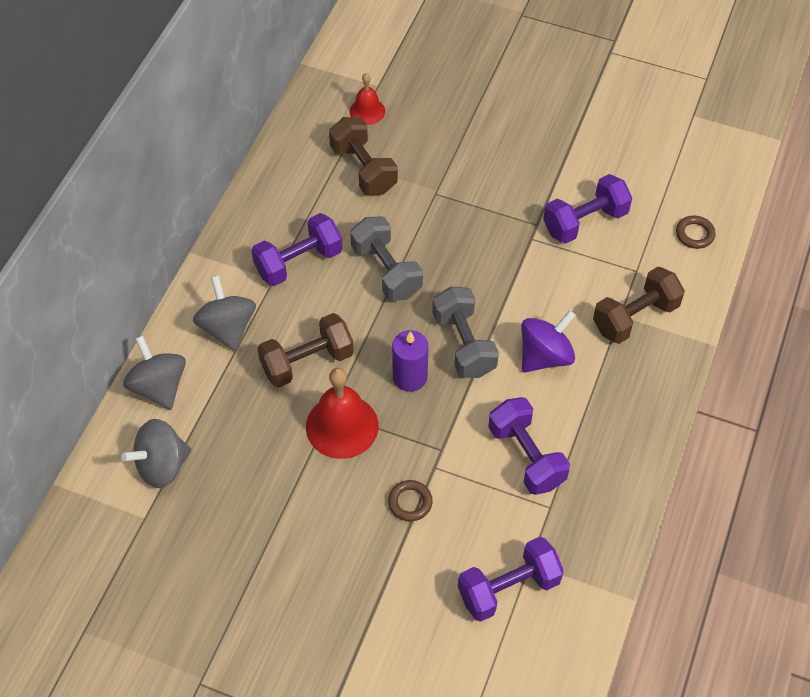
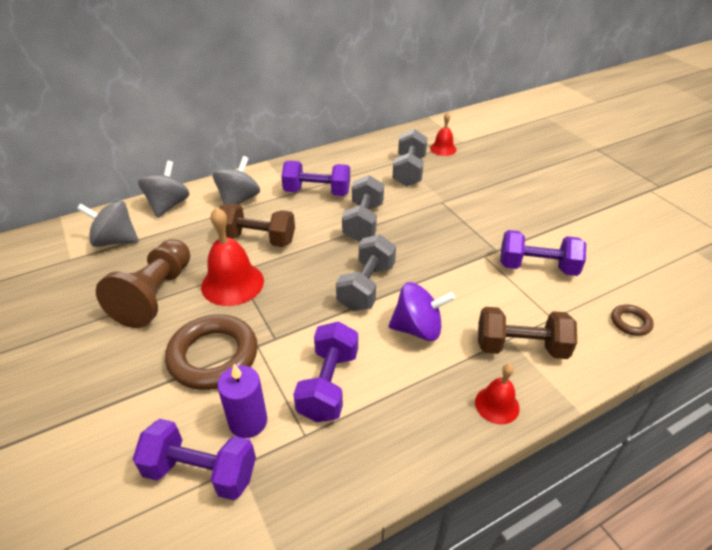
camera: 40 degrees right, 15 degrees down
brown dumbbell [329,117,398,195] -> grey dumbbell [393,129,427,187]
brown ring [388,480,433,521] -> brown ring [165,314,258,390], size x2.15
purple candle [392,330,428,392] -> purple candle moved to [217,364,267,438]
none -> brown pawn [96,239,190,328]
none -> red bell [475,364,520,424]

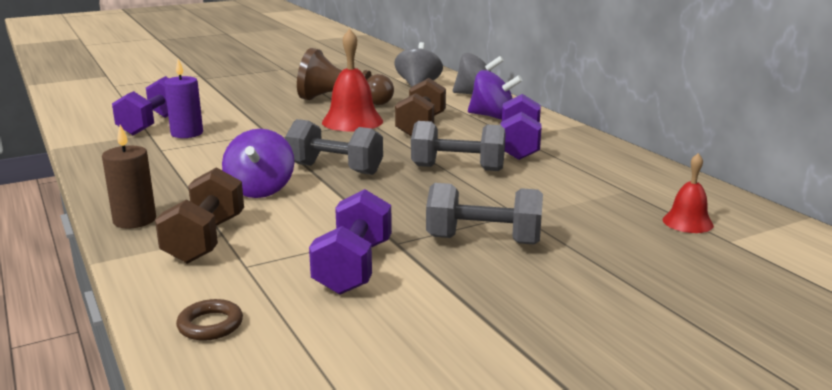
camera: 90 degrees right, 20 degrees down
brown ring [165,314,258,390] -> none
grey spinning top [213,156,260,204] -> purple spinning top [468,70,523,120]
purple dumbbell [293,321,358,422] -> none
grey dumbbell [393,129,427,187] -> grey dumbbell moved to [426,183,543,245]
red bell [475,364,520,424] -> brown candle [102,125,156,229]

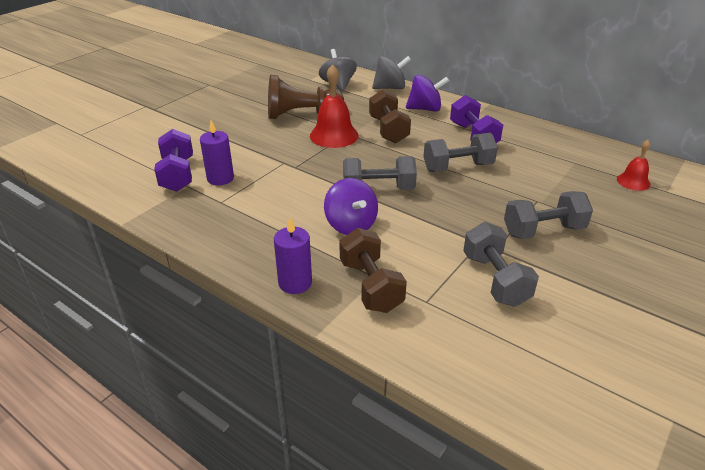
camera: 25 degrees left, 15 degrees up
brown candle [102,125,156,229] -> purple candle [274,218,312,294]
brown ring [176,299,243,341] -> none
purple dumbbell [309,189,392,295] -> grey dumbbell [463,222,539,307]

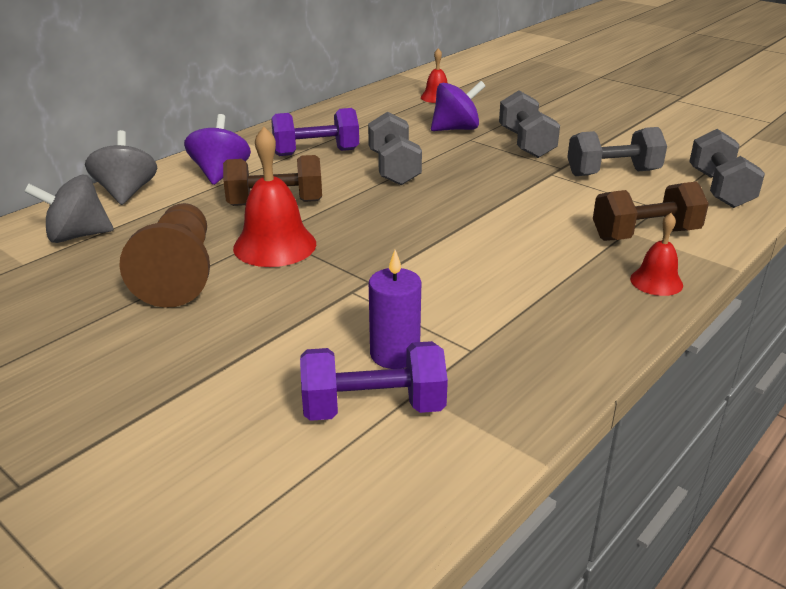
camera: 85 degrees left, 5 degrees down
purple candle [274,218,312,294] -> red bell [630,213,683,296]
purple spinning top [324,178,378,235] -> purple spinning top moved to [431,81,485,131]
grey dumbbell [343,156,417,190] -> grey dumbbell moved to [689,129,765,208]

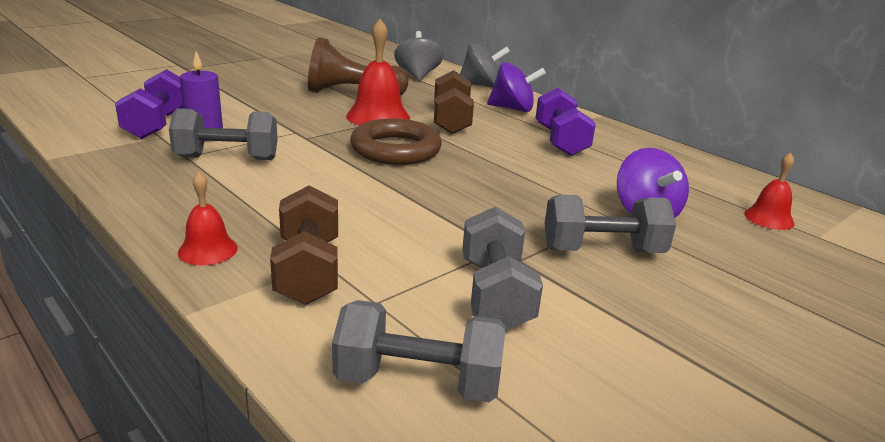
camera: 95 degrees right, 5 degrees down
grey dumbbell [368,112,422,185] -> grey dumbbell moved to [169,108,278,160]
none -> brown ring [350,118,442,165]

